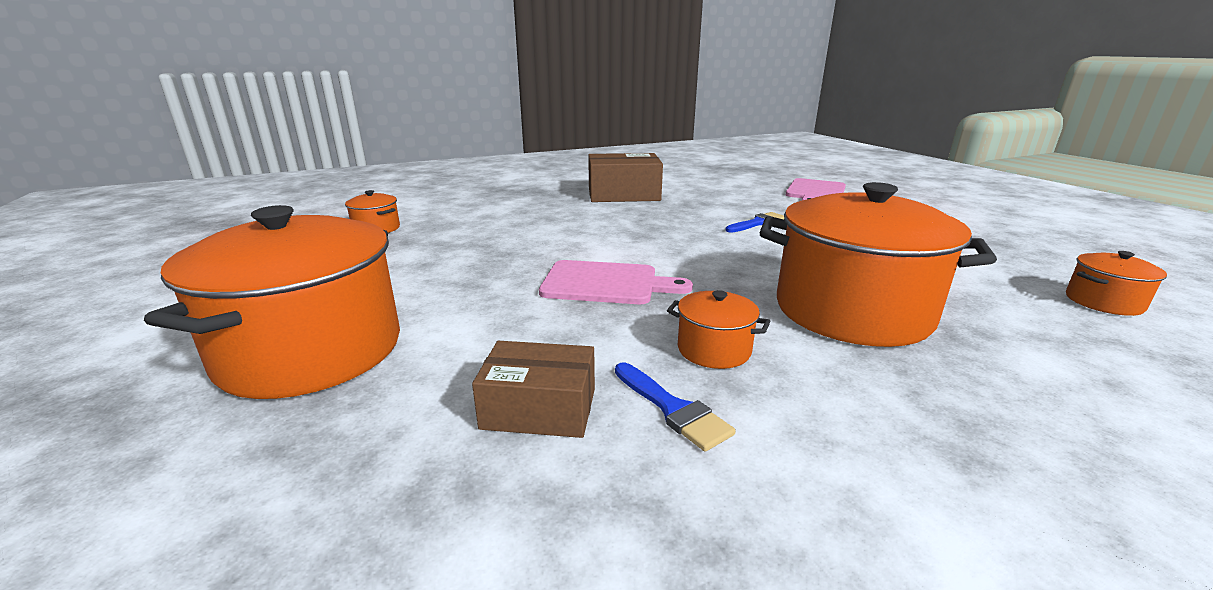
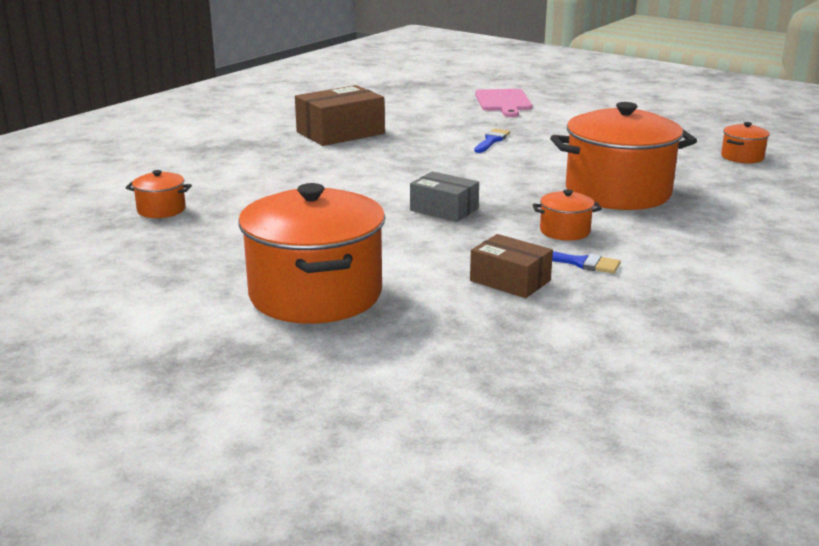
camera: 30 degrees left, 0 degrees up
brown box [472,341,595,438] -> brown box turned 60 degrees clockwise [470,234,553,298]
pink cutting board [539,260,693,304] -> grey box [410,171,479,222]

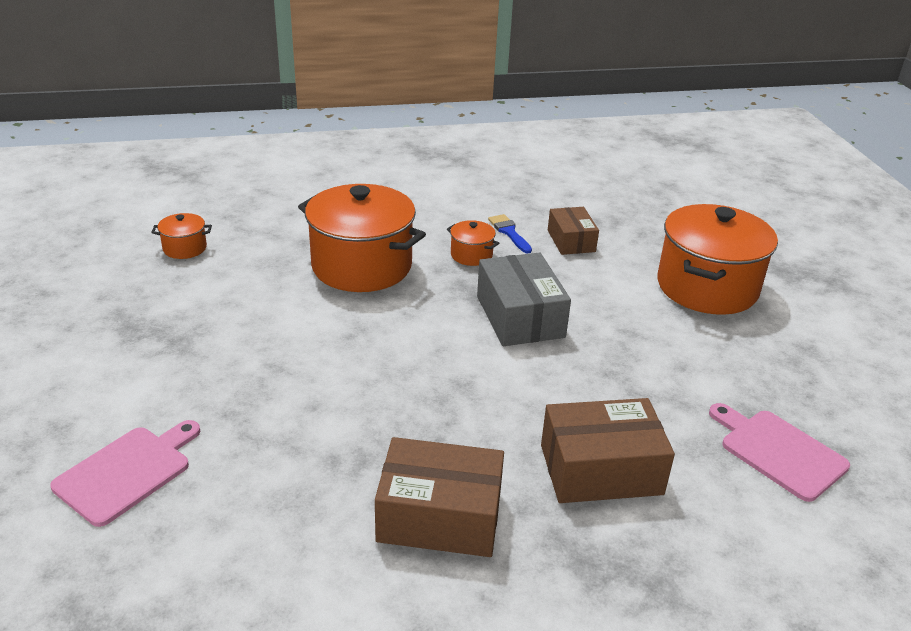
camera: 140 degrees left, 10 degrees up
orange pot [126,170,192,218] -> pink cutting board [709,403,850,502]
grey box [410,171,479,222] -> grey box [477,252,571,346], size x1.60
blue brush [474,129,510,153] -> none
none -> brown box [541,398,675,503]

